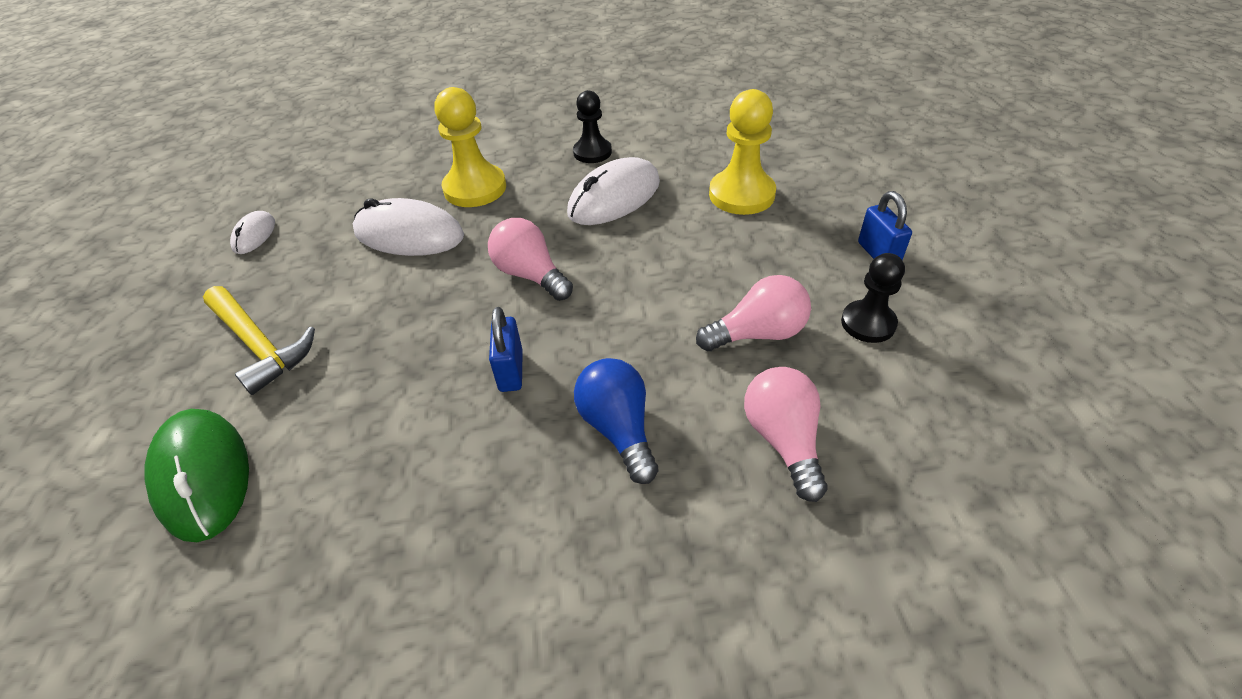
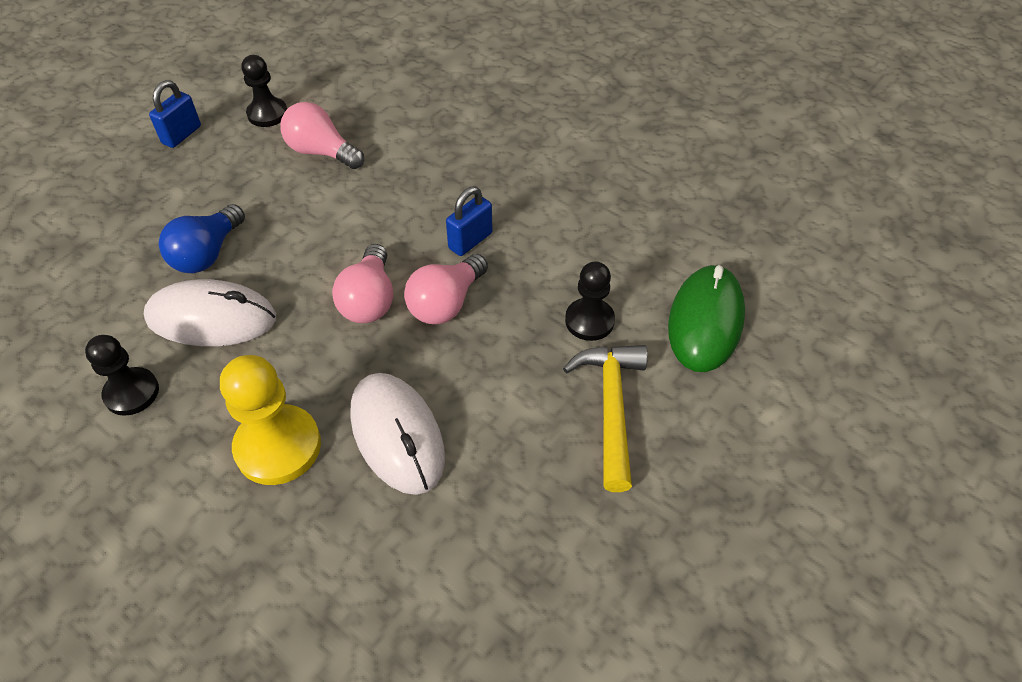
camera: 135 degrees left, 5 degrees up
white mouse [230,211,275,254] -> none
blue light bulb [574,358,659,484] -> blue light bulb moved to [159,204,245,273]
yellow pawn [709,89,776,215] -> none
pink light bulb [744,367,828,502] -> pink light bulb moved to [404,254,488,325]
none -> black pawn [565,261,615,341]

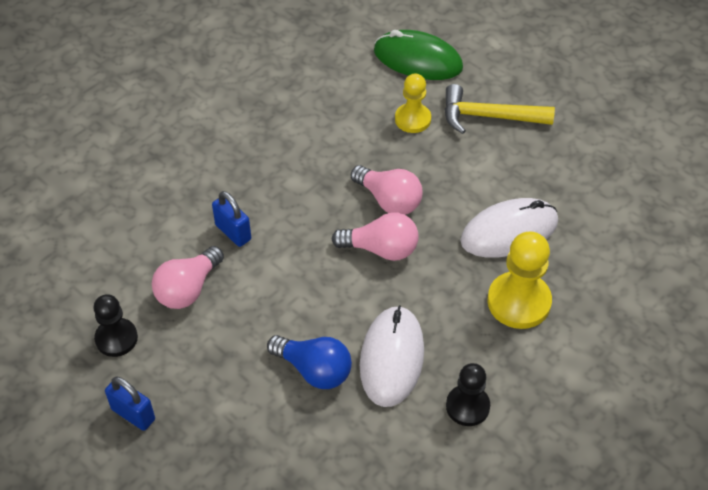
camera: 85 degrees left, 0 degrees up
blue padlock [446,187,493,256] -> blue padlock moved to [212,191,251,247]
black pawn [565,261,615,341] -> yellow pawn [395,73,431,133]

